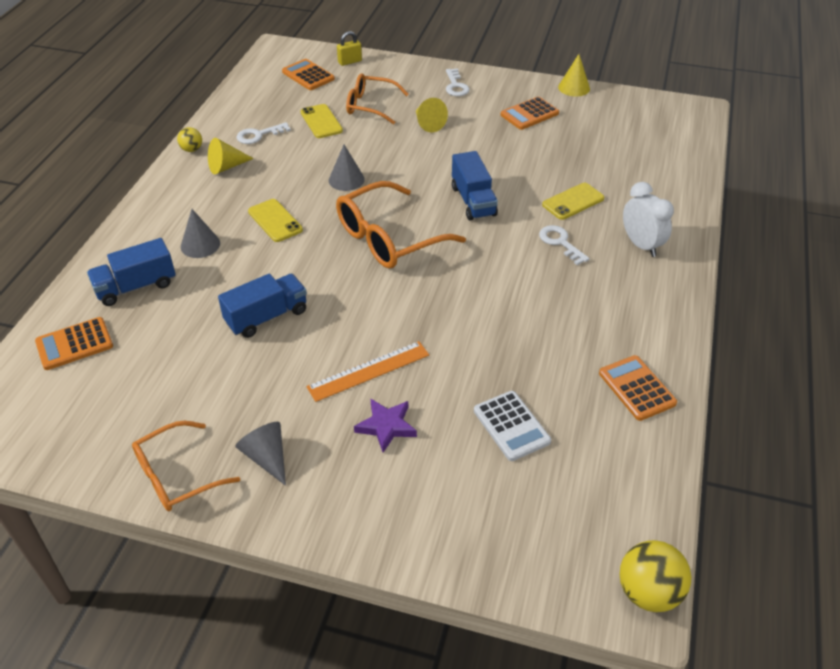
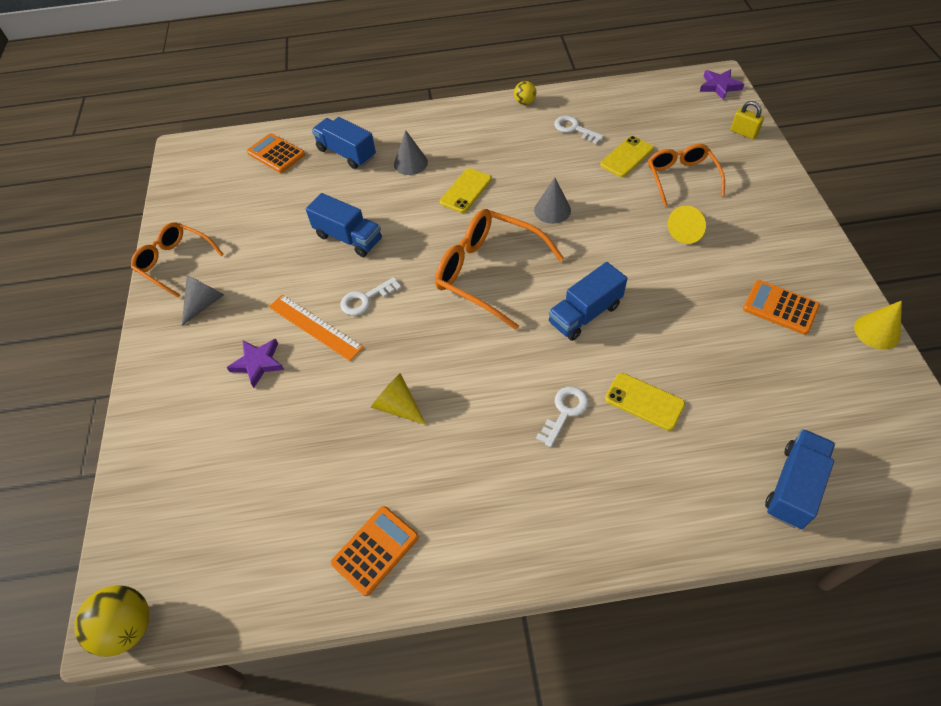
camera: 70 degrees right, 10 degrees up
yellow cone [208,138,254,174] -> yellow cone moved to [371,373,426,425]
orange calculator [282,59,335,90] -> none
white key [446,68,470,96] -> white key moved to [341,277,401,315]
white calculator [474,391,551,461] -> none
white clock [623,182,674,257] -> none
none -> purple star [700,69,744,100]
none -> blue truck [765,429,835,529]

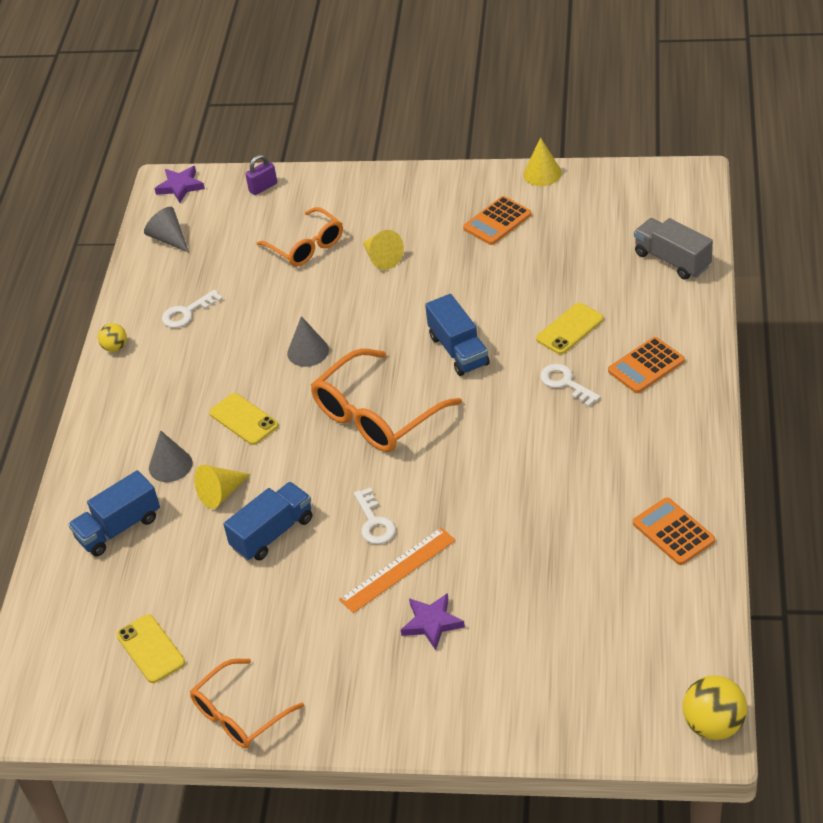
camera: 75 degrees left, 10 degrees down
grey cone [182,275,224,326] -> grey cone moved to [144,207,189,252]
orange calculator [247,133,305,173] -> orange calculator moved to [608,337,685,393]
yellow cone [371,373,426,425] -> yellow cone moved to [194,465,250,509]
yellow phone [600,136,654,177] -> yellow phone moved to [116,614,185,683]
orange glasses [648,144,725,206] -> orange glasses turned 135 degrees counterclockwise [257,207,343,266]
yellow padlock [731,101,764,139] -> purple padlock [245,154,277,195]
blue truck [765,429,835,529] -> grey truck [634,218,713,280]

